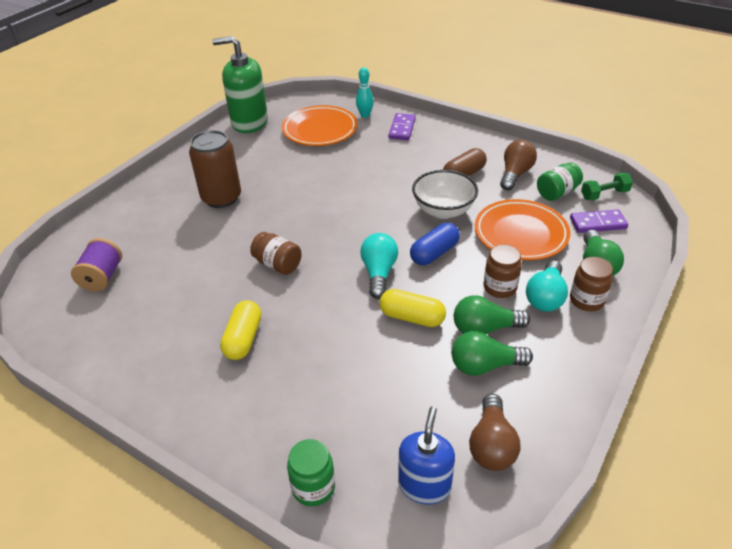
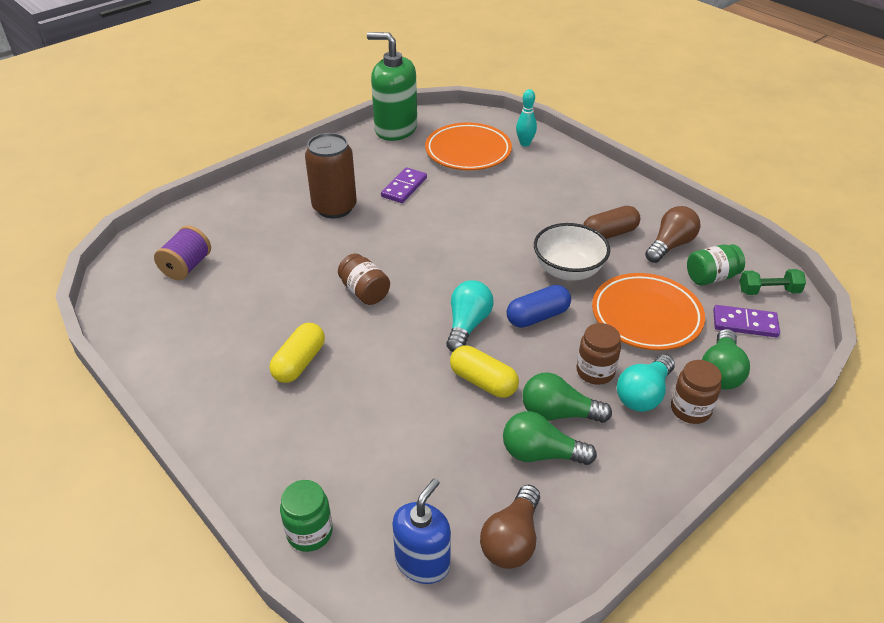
camera: 15 degrees right, 0 degrees up
purple domino [388,113,416,140] -> purple domino moved to [381,167,427,203]

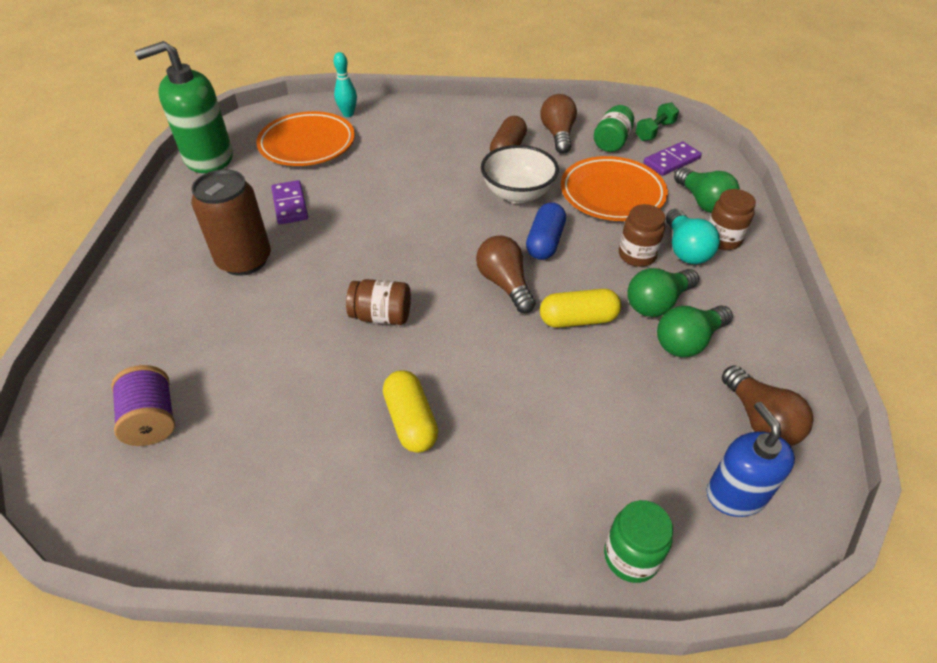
camera: 45 degrees left, 5 degrees up
turquoise light bulb [446,280,494,352] -> brown light bulb [476,235,536,313]

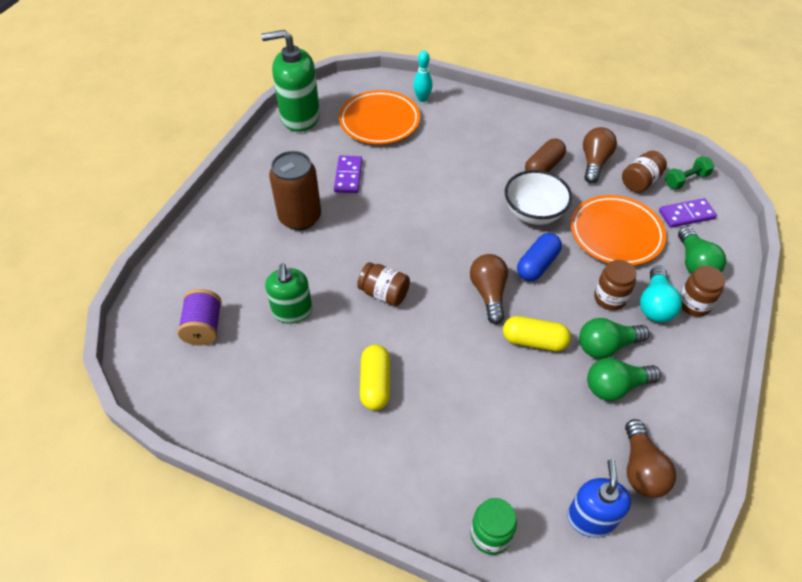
camera: 20 degrees right, 5 degrees up
green jar [594,105,634,152] -> brown jar [622,151,667,193]
none -> green soap dispenser [265,263,313,324]

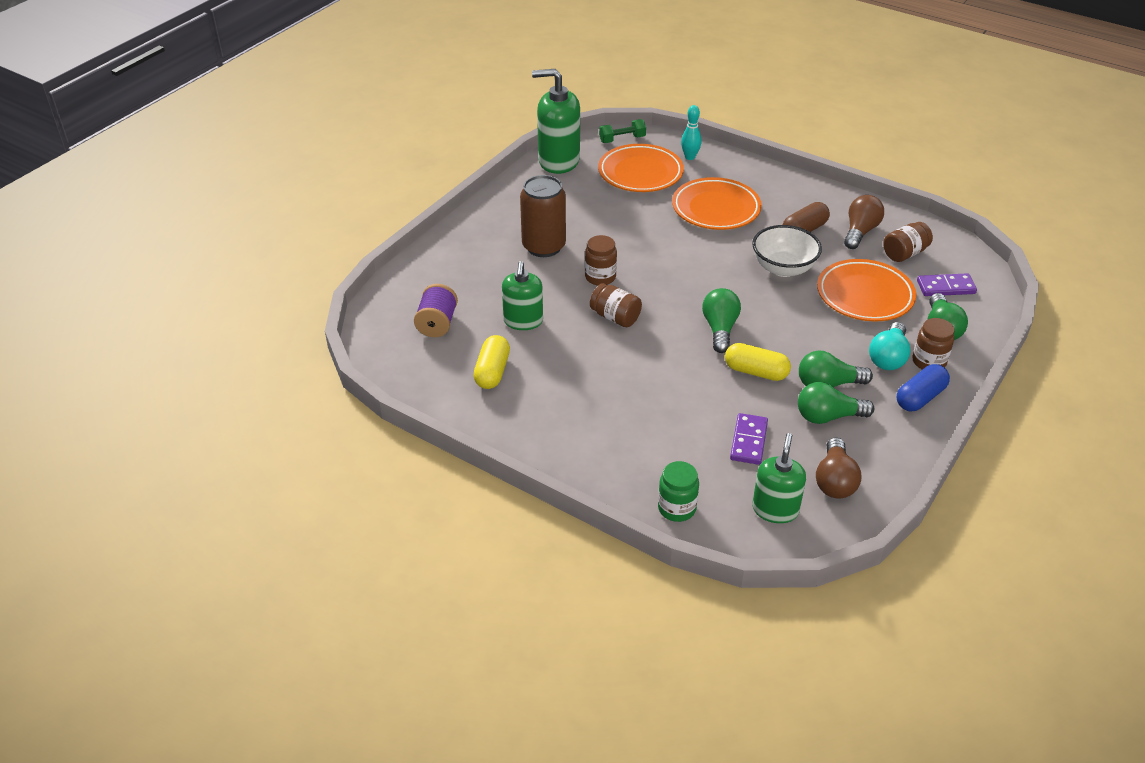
camera: 10 degrees right, 10 degrees down
purple domino [334,156,362,193] -> purple domino moved to [730,413,768,465]
yellow capsule [360,345,390,410] -> yellow capsule moved to [473,335,510,389]
brown light bulb [470,254,508,324] -> green light bulb [702,288,741,353]
blue capsule [517,233,562,281] -> blue capsule moved to [897,364,950,411]
blue soap dispenser [567,459,631,537] -> green soap dispenser [752,433,806,523]
brown jar [594,260,637,310] -> brown jar moved to [585,235,617,285]
green dumbbell [665,156,715,189] -> green dumbbell moved to [599,119,646,143]
none -> orange plate [672,177,762,230]

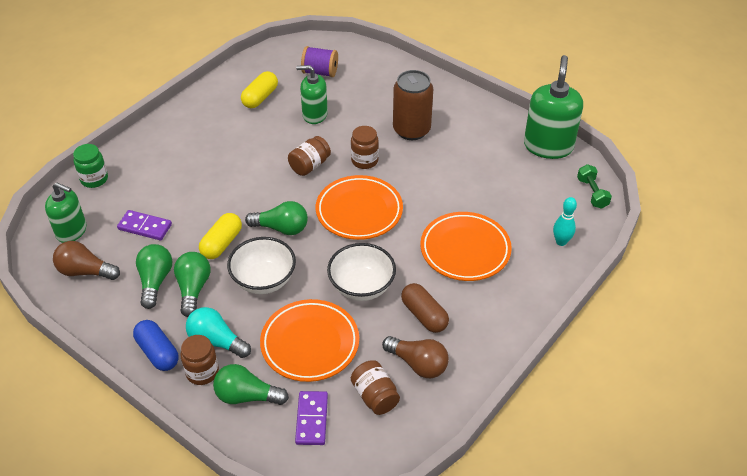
camera: 95 degrees right, 5 degrees up
yellow capsule [473,335,510,389] -> yellow capsule turned 75 degrees counterclockwise [241,71,278,108]
orange plate [598,144,684,192] -> orange plate moved to [316,175,403,240]
none -> white bowl [227,237,296,294]

